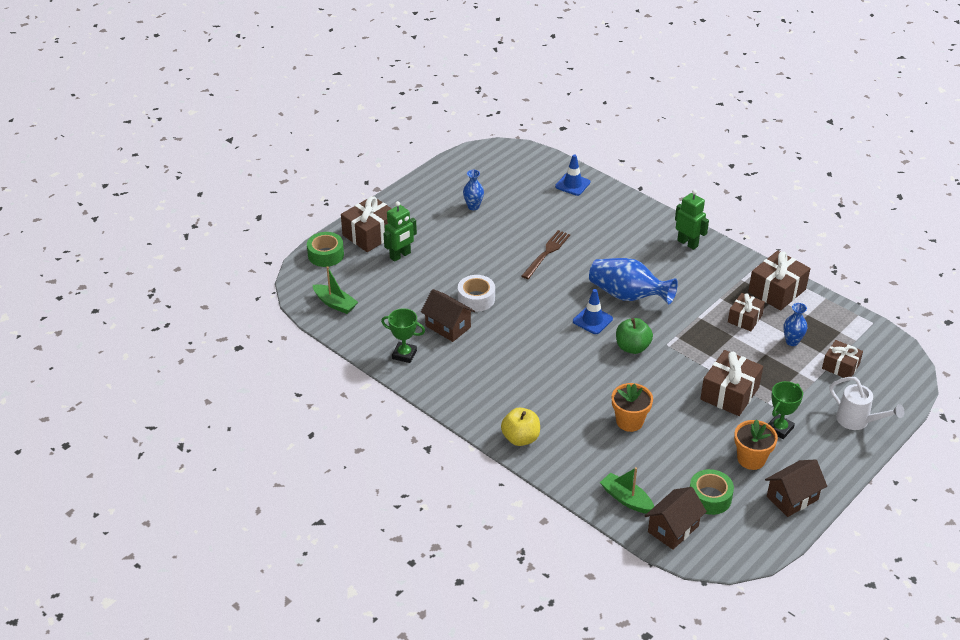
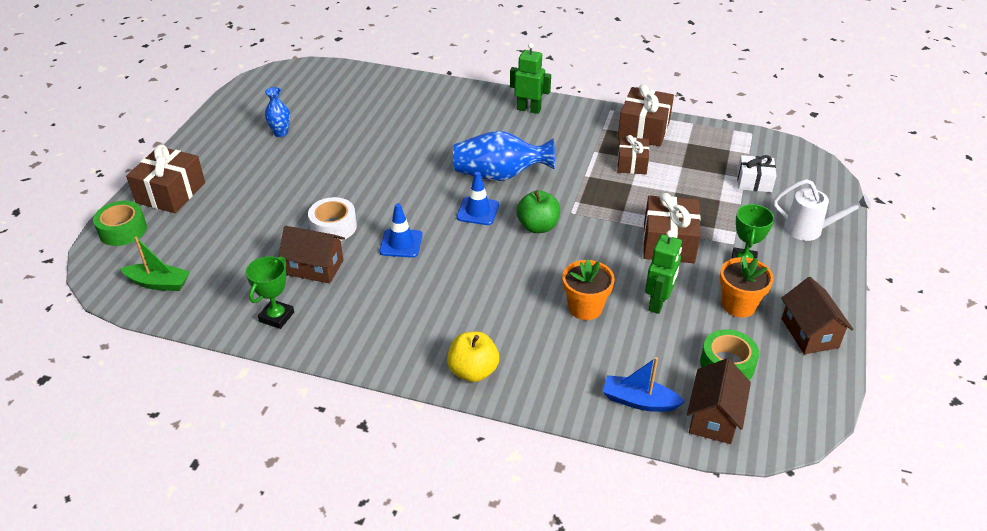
camera: 25 degrees left, 0 degrees up
green trophy [381,308,425,363] -> green trophy turned 60 degrees counterclockwise [246,256,294,329]
green robot [383,201,417,262] -> green robot moved to [645,230,682,314]
brown fork [522,230,570,279] -> none
blue traffic cone [555,154,590,196] -> blue traffic cone moved to [379,203,423,258]
green boat [600,467,654,514] -> blue boat [603,357,685,412]
brown house [765,459,827,517] -> brown house turned 45 degrees counterclockwise [781,277,853,354]
blue vase [783,303,807,346] -> none
brown gift [822,340,863,378] -> white gift [737,155,777,192]

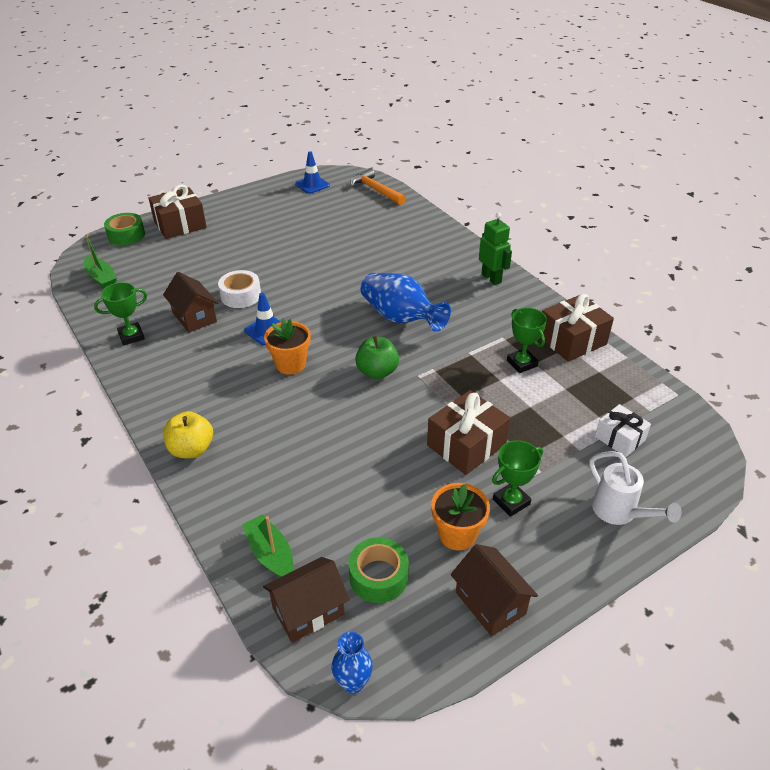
camera: 40 degrees right, 0 degrees up
blue vase [265,87,290,137] -> blue vase moved to [332,632,373,694]
blue traffic cone [457,172,499,225] -> blue traffic cone moved to [295,151,330,194]
orange flower pot [562,259,615,320] -> orange flower pot moved to [264,319,311,375]
blue boat [603,357,685,412] -> green boat [242,514,293,577]
brown gift [617,135,649,174] -> green trophy [507,308,547,373]
green robot [645,230,682,314] -> none
brown house [781,277,853,354] -> brown house turned 60 degrees counterclockwise [451,544,538,636]
none -> orange hammer [350,168,406,205]

